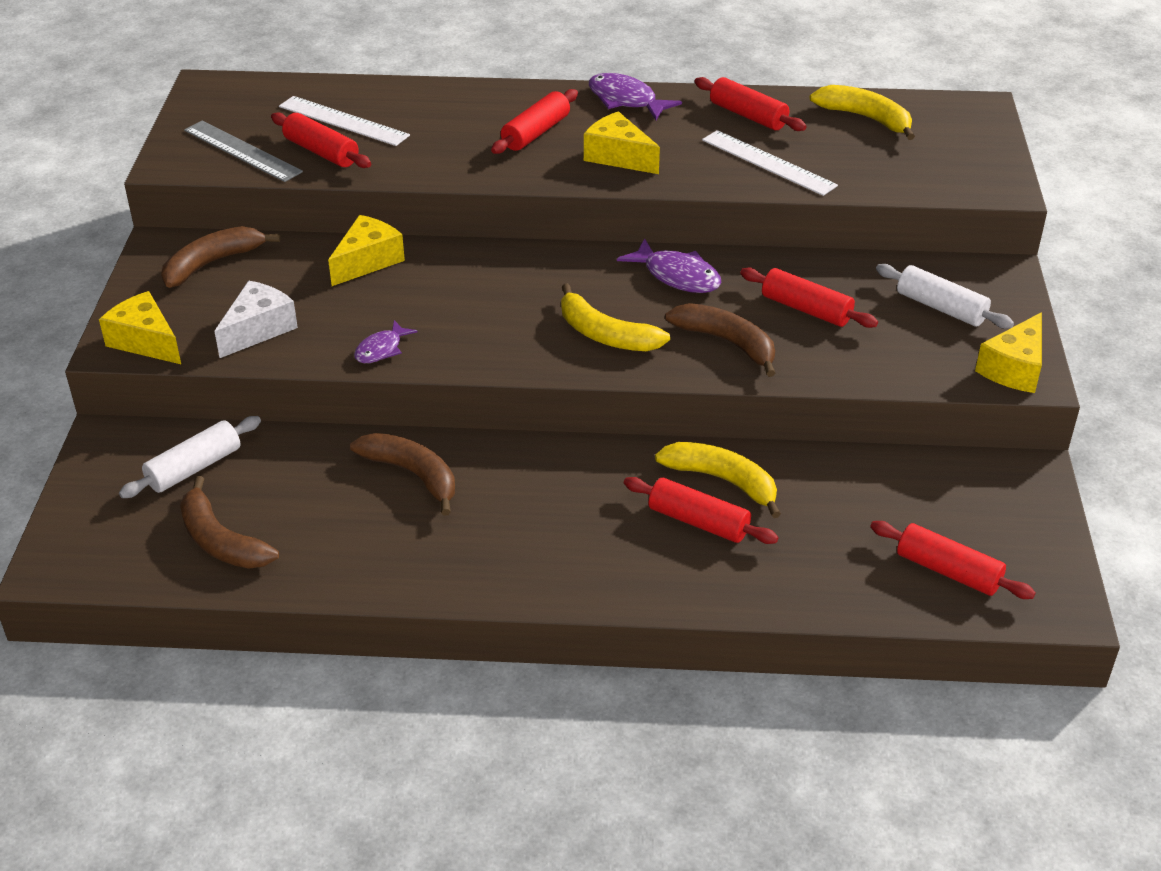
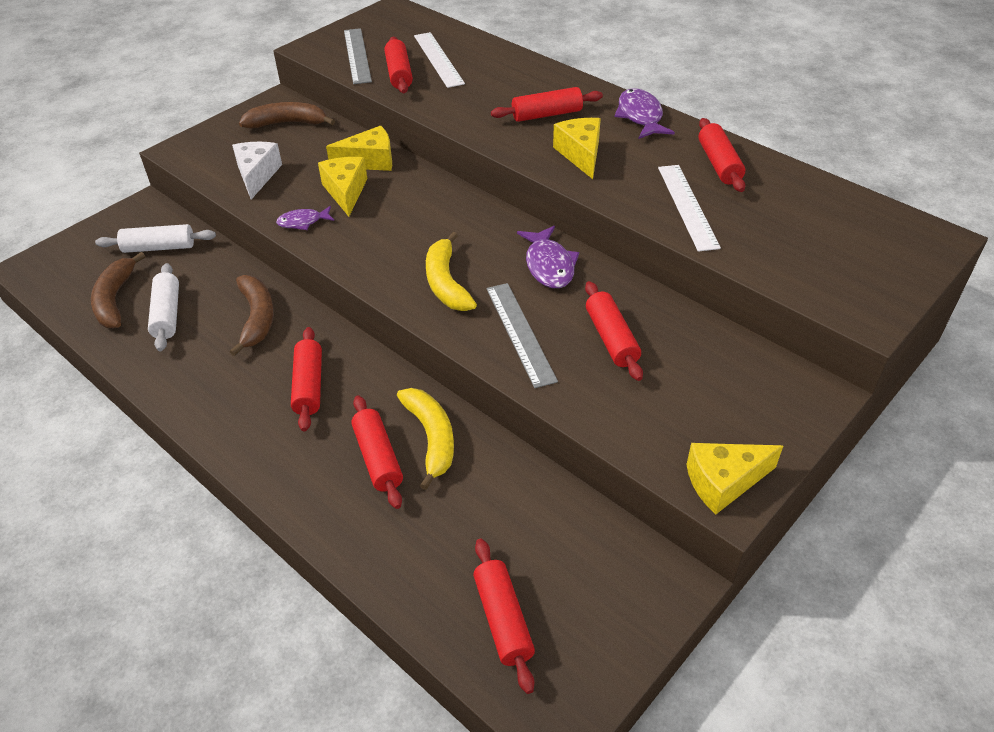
camera: 40 degrees right, 5 degrees up
yellow cheese [99,291,181,364] -> yellow cheese moved to [318,157,367,217]
white cheese [214,281,298,358] -> white cheese turned 75 degrees counterclockwise [232,142,282,199]
brown banana [665,303,775,377] -> grey ruler [486,283,558,388]
yellow banana [810,85,915,140] -> none
white rolling pin [876,264,1014,329] -> white rolling pin moved to [148,263,179,351]
none -> red rolling pin [291,327,322,431]

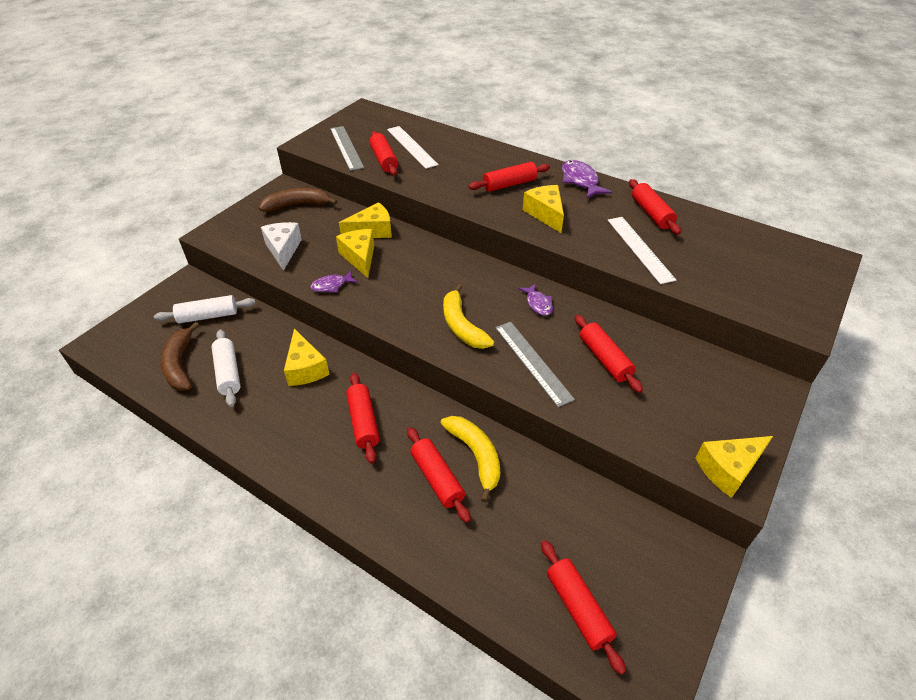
camera: 10 degrees left, 0 degrees up
brown banana [230,275,274,356] -> yellow cheese [284,329,330,386]
purple fish [517,226,579,288] -> purple fish [518,284,553,316], size x0.63

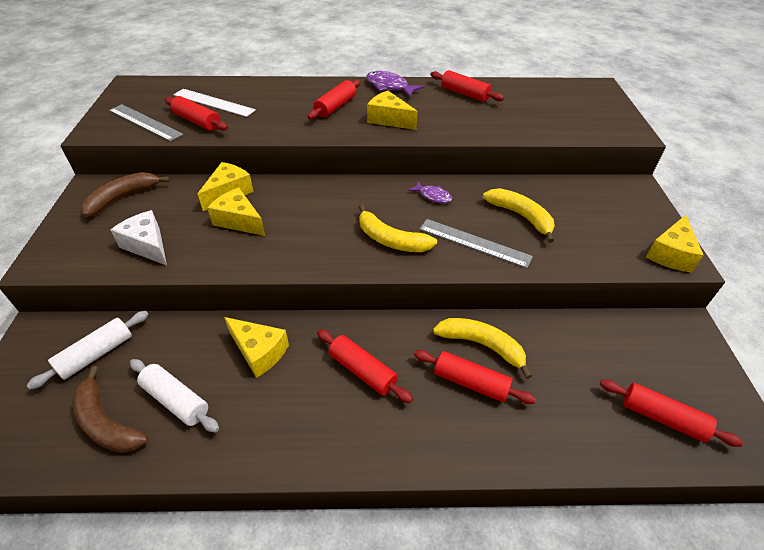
camera: 35 degrees left, 0 degrees up
purple fish [310,271,358,292] -> none
red rolling pin [575,315,643,393] -> yellow banana [483,188,555,243]
white ruler [608,217,676,284] -> none

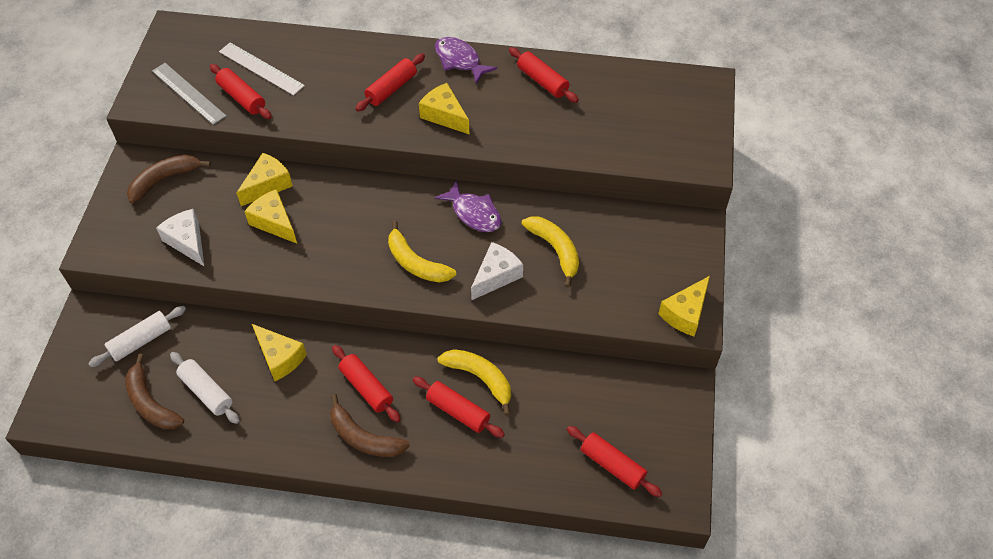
camera: 10 degrees right, 10 degrees up
purple fish [408,181,452,203] -> purple fish [434,180,501,232], size x1.59
grey ruler [419,219,533,268] -> white cheese [471,242,523,301]
none -> brown banana [330,394,409,457]

